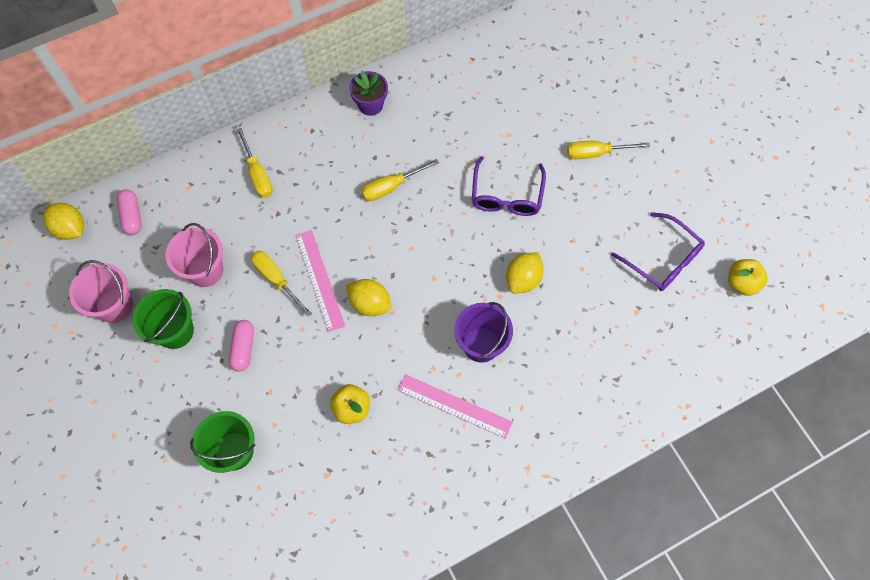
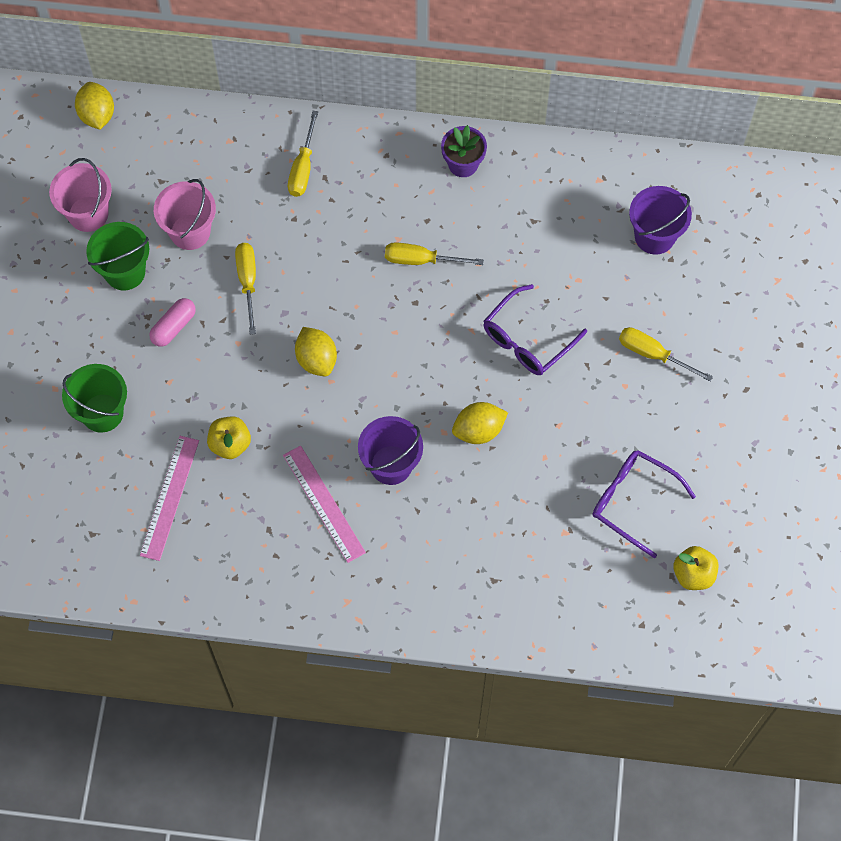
camera: 35 degrees right, 0 degrees up
pink capsule [117,189,142,235] -> none
pink ruler [295,230,345,332] -> pink ruler moved to [140,436,199,561]
purple glasses [611,212,705,291] -> purple glasses turned 135 degrees clockwise [592,450,696,558]
none -> purple bucket [629,186,692,255]

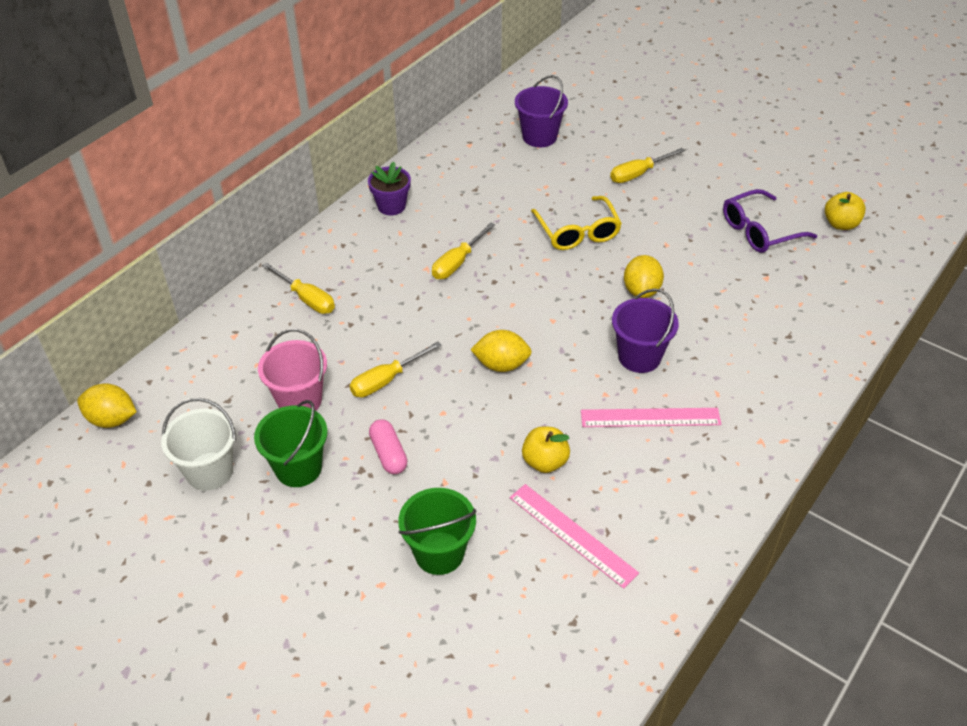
camera: 60 degrees left, 20 degrees down
pink bucket [49,158,112,232] -> white bucket [161,398,236,491]
yellow screwdriver [235,243,256,335] -> yellow screwdriver turned 60 degrees counterclockwise [350,341,442,397]
purple glasses [483,284,587,375] -> yellow glasses [531,196,622,250]

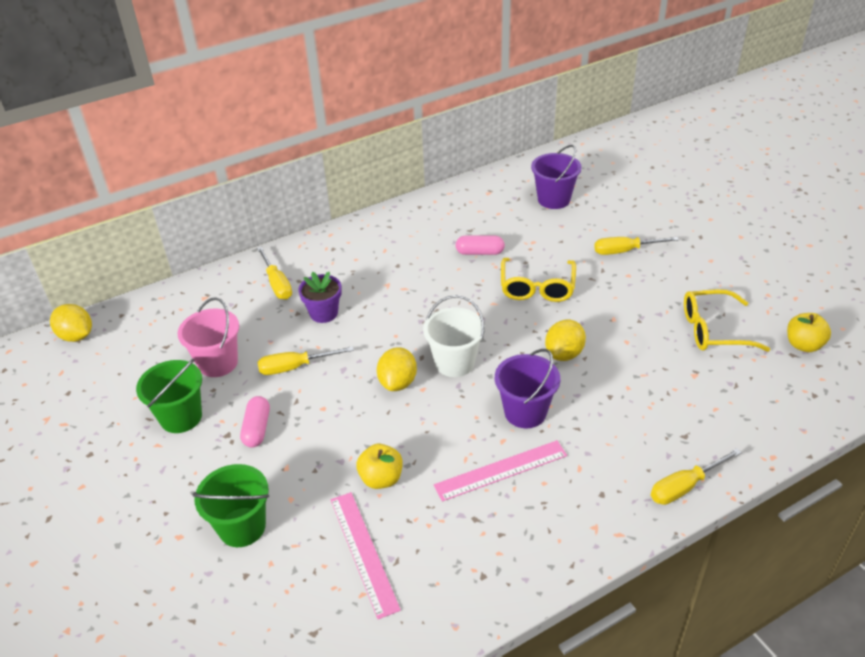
camera: 25 degrees right, 5 degrees down
white bucket [161,398,236,491] -> white bucket moved to [423,295,485,377]
purple flower pot [368,161,411,215] -> purple flower pot moved to [298,272,342,323]
yellow screwdriver [432,222,495,279] -> yellow screwdriver moved to [651,448,742,505]
yellow lemon [470,330,532,372] -> yellow lemon turned 75 degrees clockwise [377,347,417,391]
pink ruler [581,408,721,427] -> pink ruler turned 45 degrees counterclockwise [434,440,567,502]
purple glasses [723,189,817,253] -> yellow glasses [684,289,770,352]
none -> pink capsule [456,236,505,255]

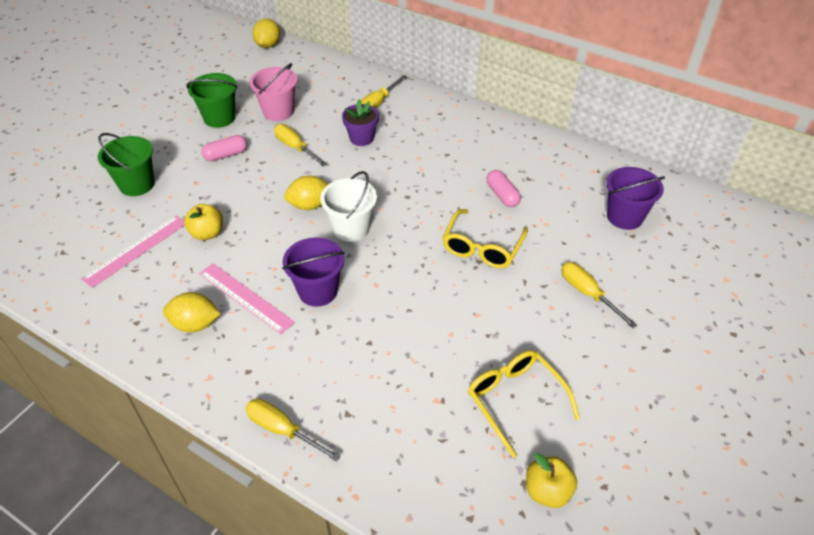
camera: 60 degrees right, 5 degrees up
yellow glasses [501,258,576,302] -> yellow glasses turned 45 degrees counterclockwise [443,209,528,268]
yellow lemon [545,320,586,361] -> yellow lemon moved to [163,292,221,333]

